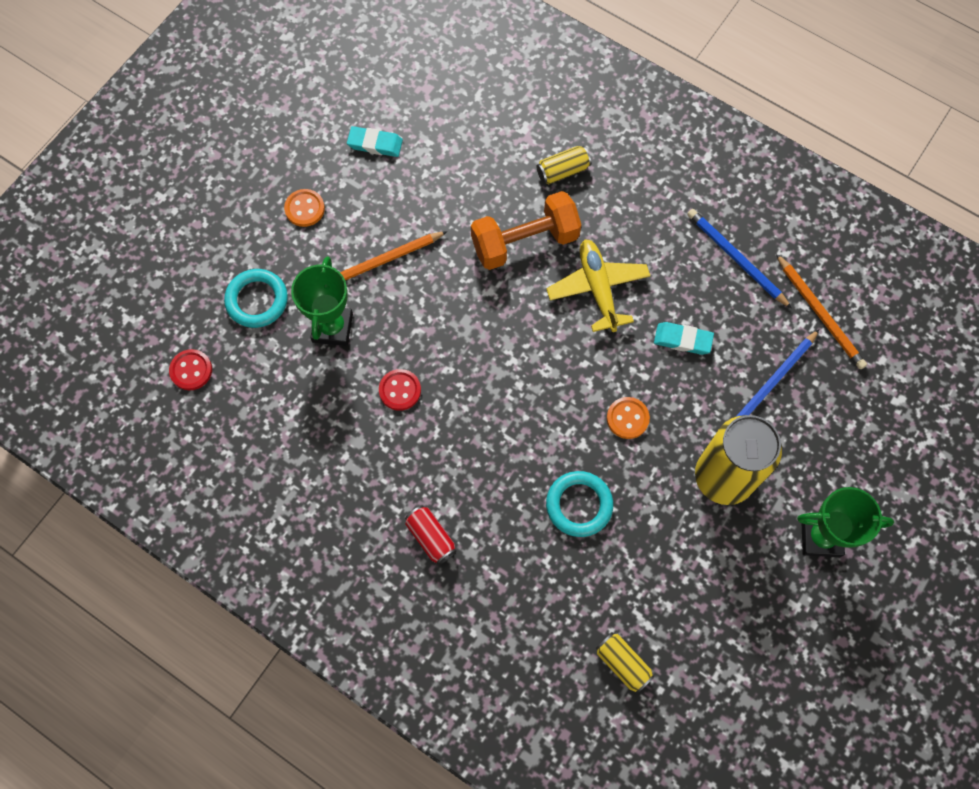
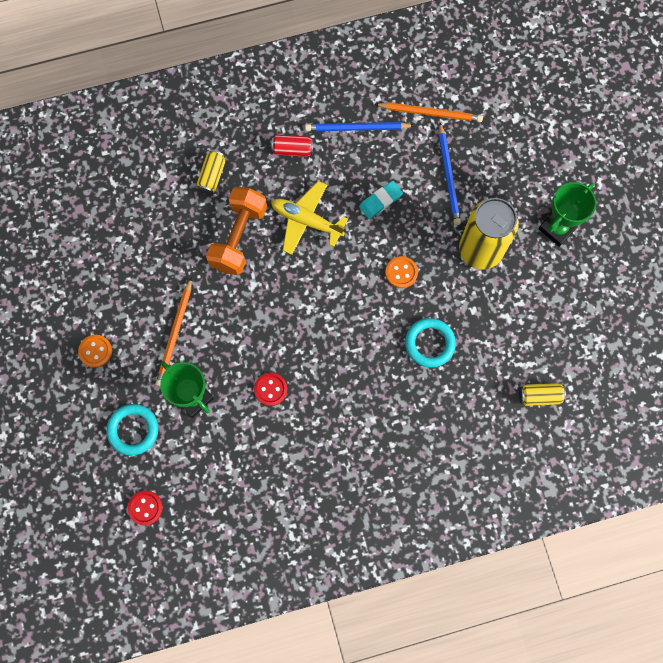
camera: 50 degrees left, 5 degrees up
turquoise eraser [347,126,403,157] -> none
red can [405,506,457,565] -> red can moved to [271,135,313,157]

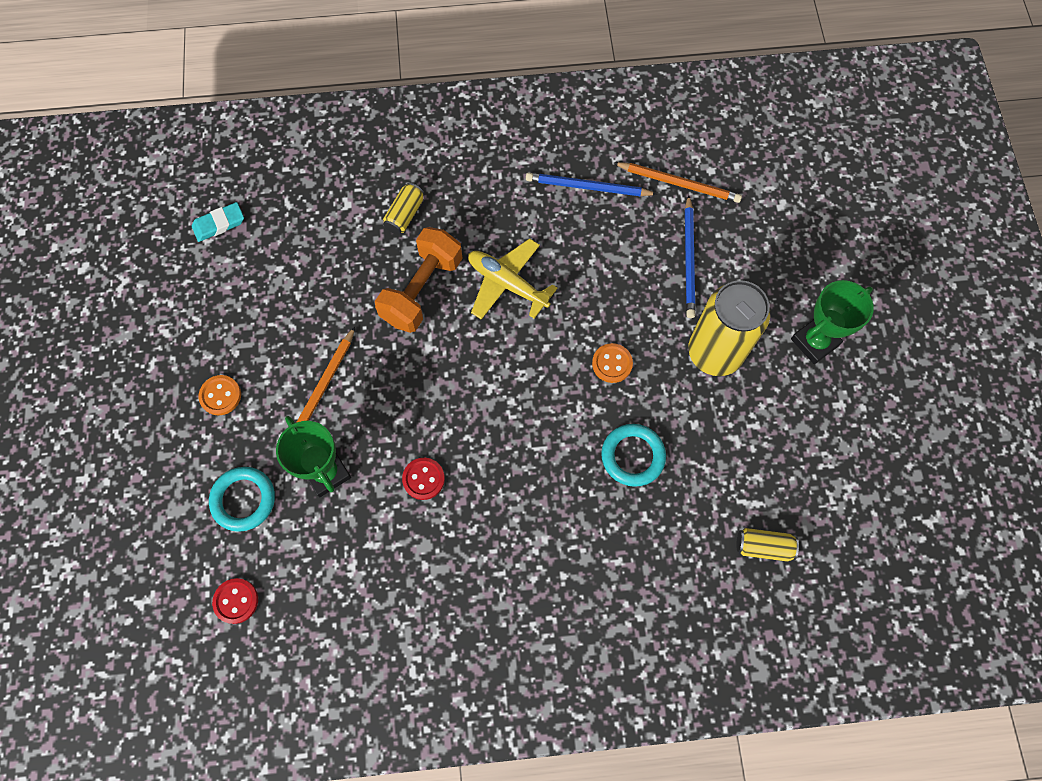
camera: 10 degrees right, 5 degrees down
red can [271,135,313,157] -> none
turquoise eraser [359,181,403,219] -> turquoise eraser moved to [192,202,244,242]

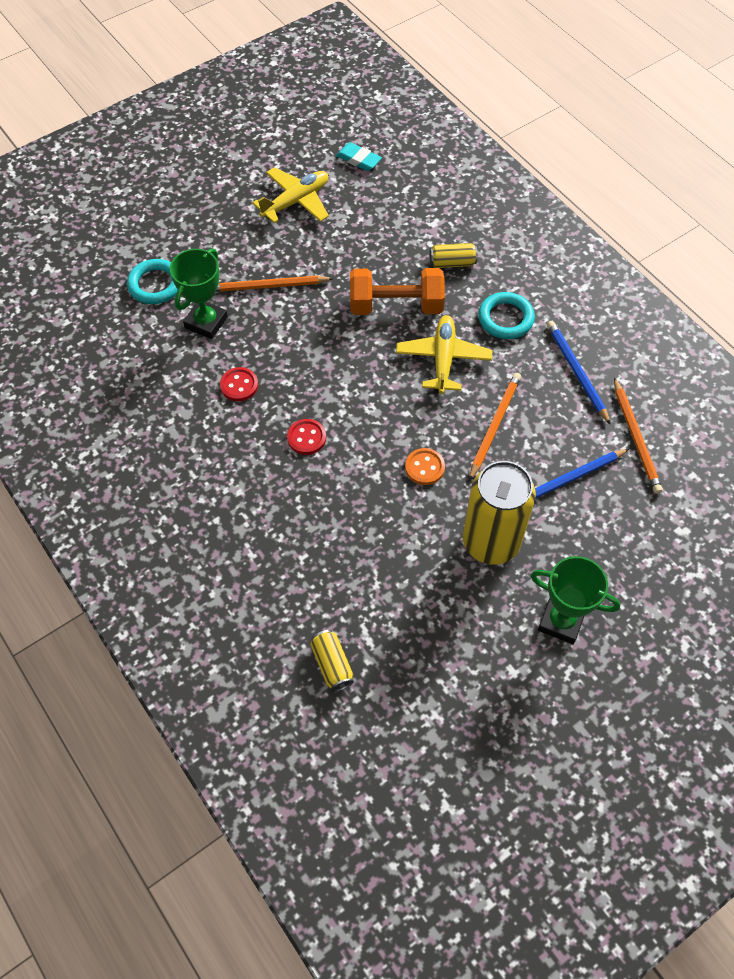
camera: 60 degrees right, 10 degrees down
orange button [199,375,241,415] -> none
red button [212,578,258,624] -> red button moved to [287,419,326,455]
turquoise ring [601,424,666,487] -> turquoise ring moved to [478,292,535,339]
none -> yellow plane [253,167,329,223]
none -> orange pencil [469,373,521,481]

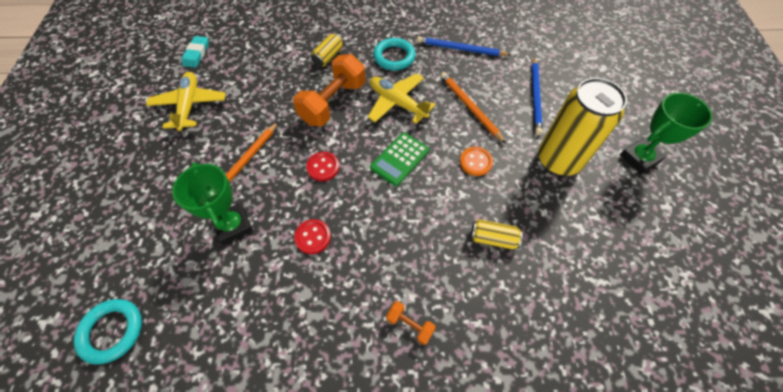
camera: 55 degrees left, 0 degrees up
turquoise ring [127,259,178,304] -> turquoise ring moved to [73,299,142,364]
red button [287,419,326,455] -> red button moved to [306,152,340,181]
yellow can [310,630,354,692] -> yellow can moved to [470,219,523,250]
turquoise eraser [336,142,382,171] -> turquoise eraser turned 60 degrees counterclockwise [182,36,209,68]
orange pencil [614,378,663,494] -> none
none -> green calculator [370,132,429,186]
none -> orange dumbbell [386,301,436,345]

